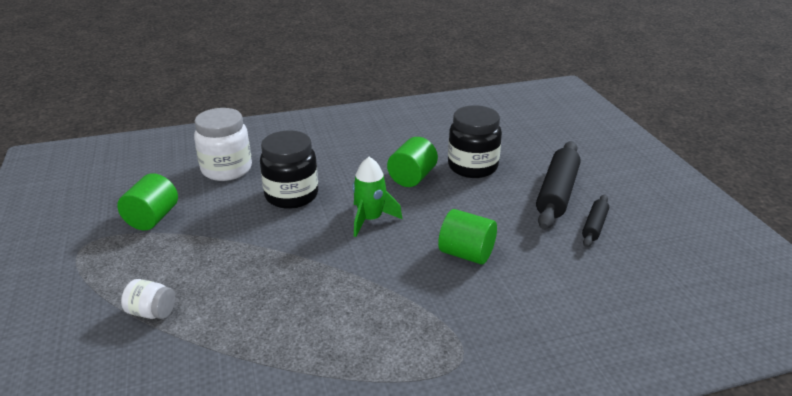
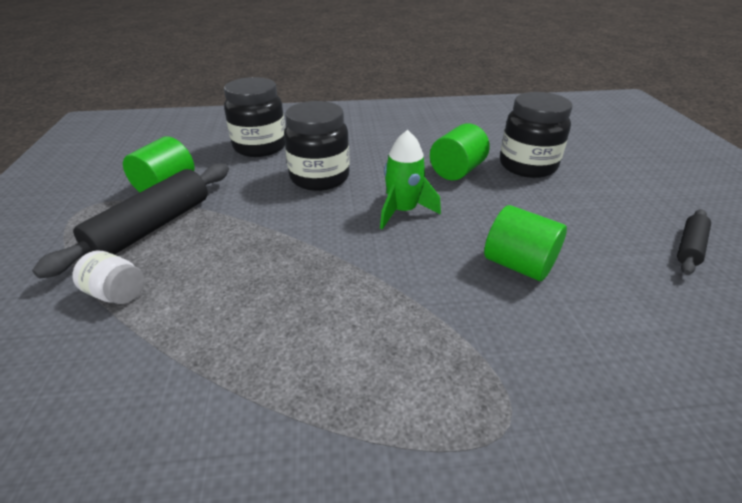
camera: 10 degrees right, 5 degrees up
white jar [194,108,252,181] -> black jar [224,77,285,157]
black rolling pin [536,141,581,230] -> black rolling pin moved to [32,163,229,279]

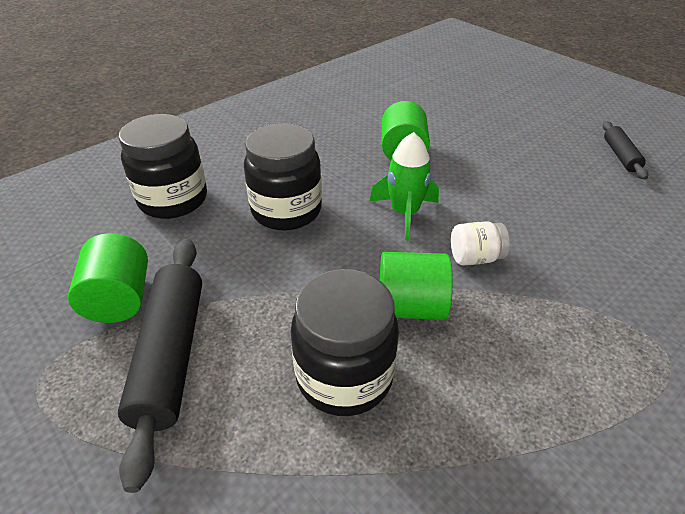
camera: 35 degrees left, 5 degrees up
white jar [72,251,144,304] -> white jar moved to [451,221,510,266]
green cylinder [484,205,567,281] -> green cylinder moved to [380,252,453,320]
black jar [500,92,573,178] -> black jar moved to [291,269,399,416]

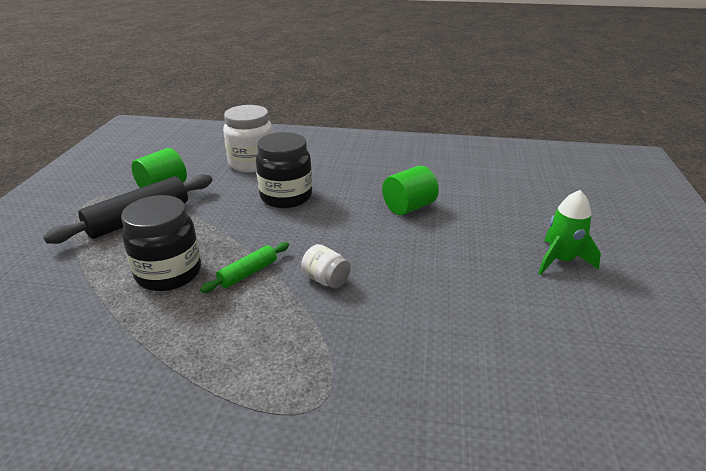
camera: 50 degrees right, 10 degrees down
black jar [118,114,207,219] -> white jar [223,105,273,172]
green rocket [370,132,439,240] -> green rocket moved to [538,190,601,275]
green cylinder [380,252,453,320] -> green rolling pin [200,242,289,293]
black rolling pin [603,121,648,180] -> none

